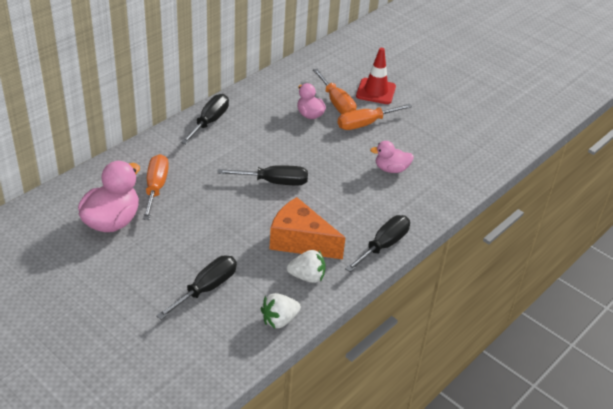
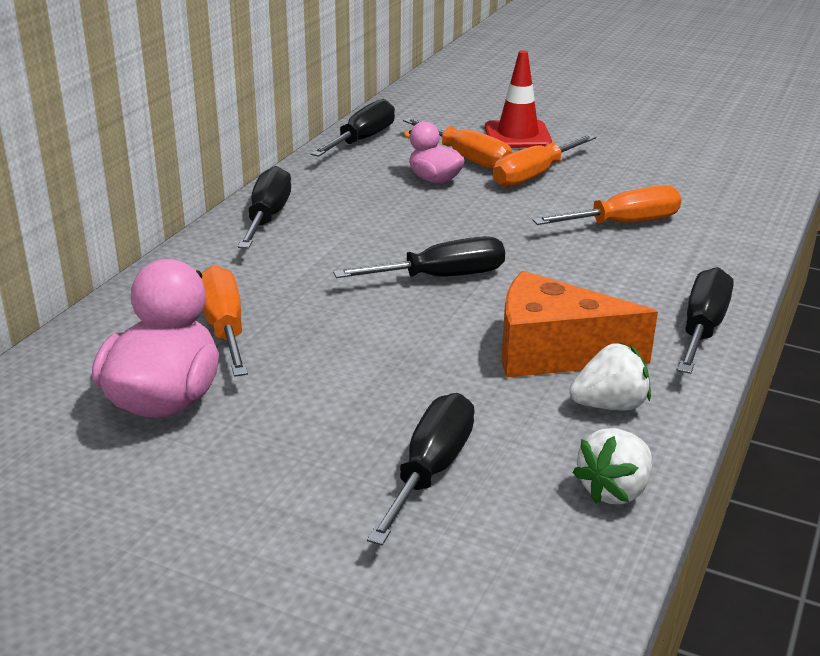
camera: 15 degrees left, 10 degrees down
pink duck [370,141,414,173] -> orange screwdriver [532,185,682,225]
none -> black screwdriver [311,99,395,157]

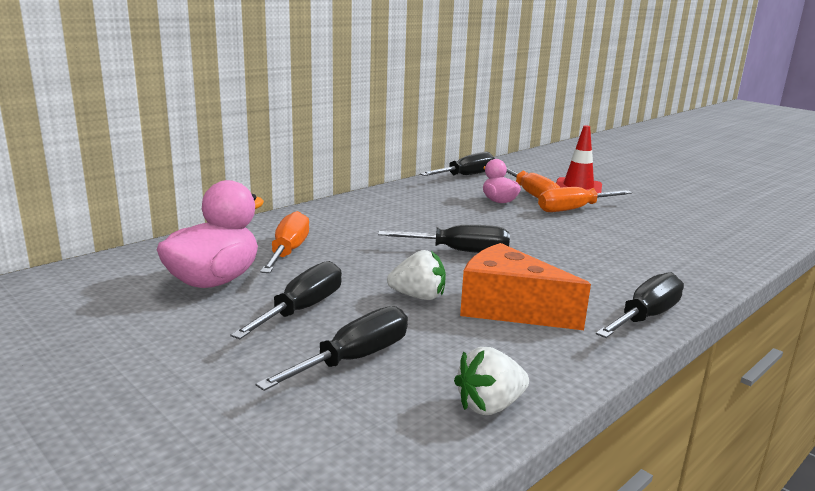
camera: 20 degrees right, 10 degrees down
black screwdriver [238,166,291,249] -> black screwdriver moved to [230,261,342,339]
orange screwdriver [532,185,682,225] -> none
white strawberry [569,343,651,411] -> white strawberry moved to [387,250,446,300]

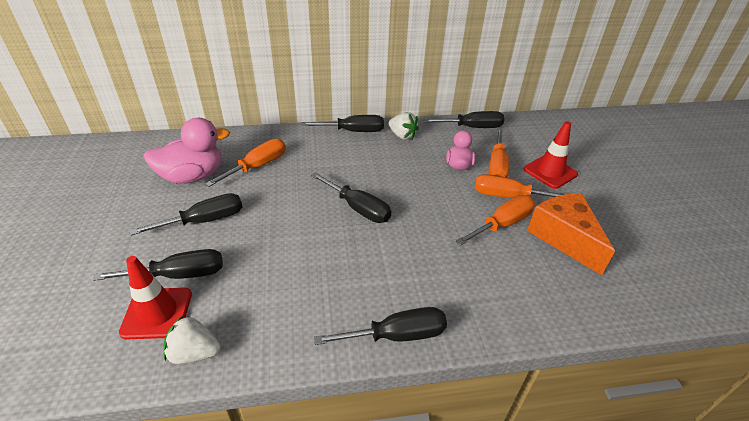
camera: 35 degrees right, 20 degrees up
white strawberry [387,250,446,300] -> white strawberry moved to [388,112,419,140]
orange cheese [460,243,591,330] -> orange cheese moved to [527,193,615,275]
none -> red traffic cone [119,256,192,340]
none -> black screwdriver [301,115,384,132]
none -> orange screwdriver [455,195,535,246]

